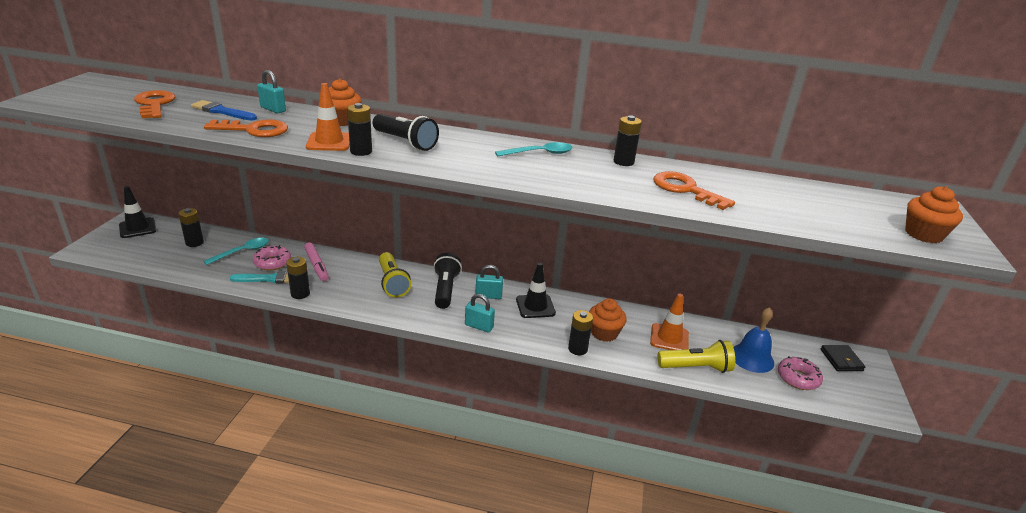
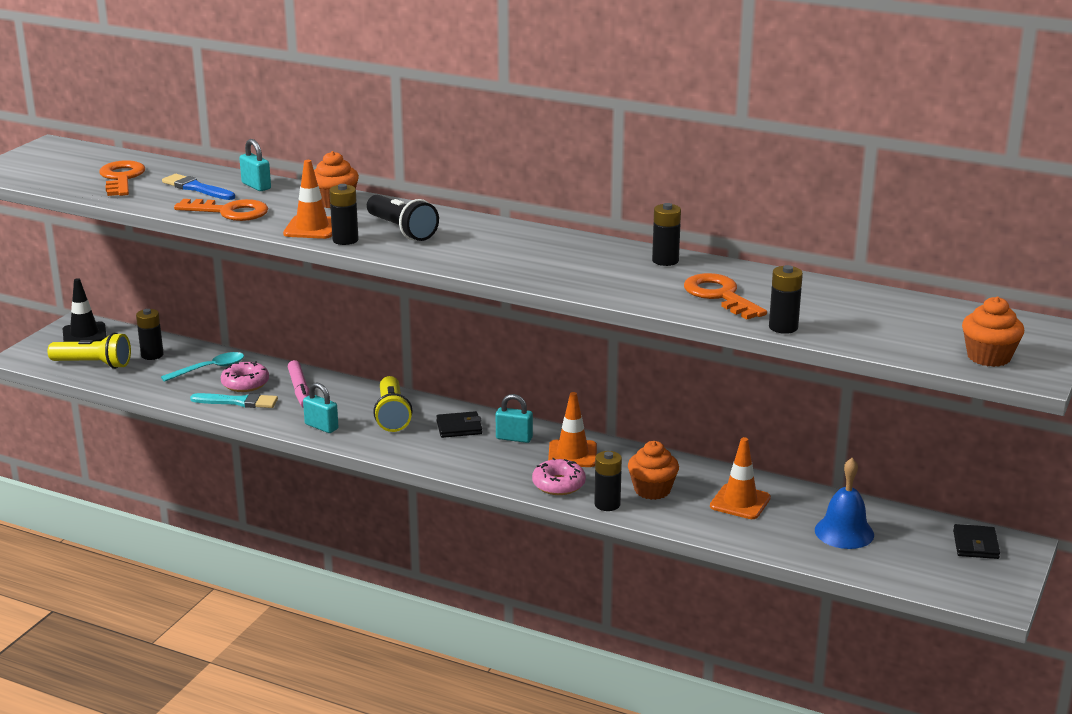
camera: 15 degrees right, 5 degrees down
black battery [286,257,310,299] -> black battery moved to [769,265,803,334]
black flashlight [434,253,462,309] -> black wallet [436,411,482,438]
turquoise padlock [465,294,495,332] -> turquoise padlock moved to [303,382,339,433]
turquoise spoon [495,142,573,157] -> none
black traffic cone [516,263,556,318] -> orange traffic cone [548,392,597,467]
yellow flashlight [657,340,735,373] -> yellow flashlight moved to [47,332,131,369]
pink donut [778,356,823,390] -> pink donut moved to [532,458,586,495]

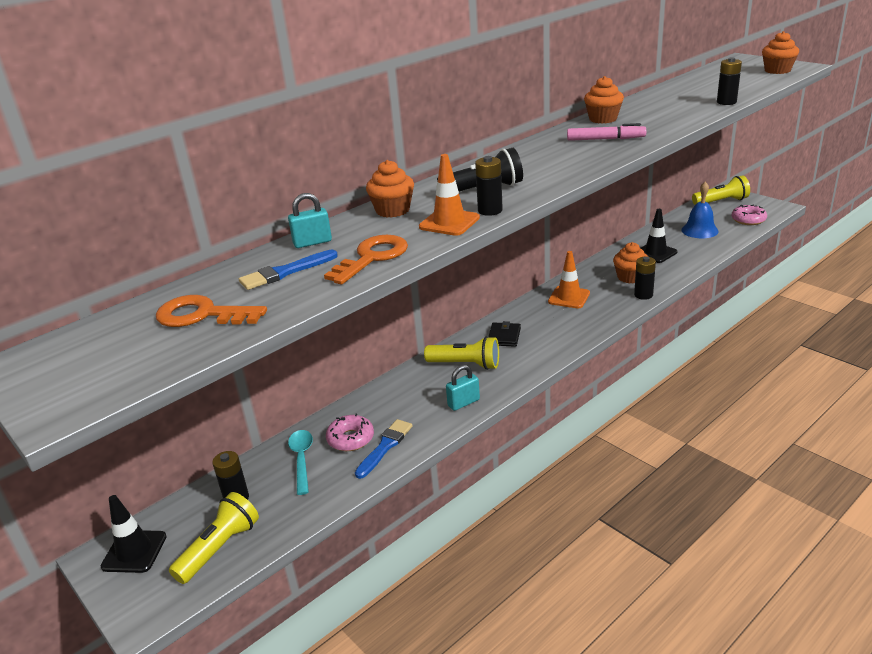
camera: 65 degrees left, 5 degrees up
turquoise brush [190,393,278,408] -> blue brush [355,419,413,479]
pink marker [288,360,309,408] -> pink marker moved to [567,123,646,141]
turquoise padlock [496,394,533,443] -> none
pink donut [532,458,586,495] -> pink donut moved to [731,205,767,225]
black battery [652,203,681,266] -> orange cupcake [584,76,624,124]
orange key [684,273,767,320] -> none
orange traffic cone [710,437,771,519] -> black traffic cone [641,209,677,263]
black wallet [953,524,1000,559] -> yellow flashlight [692,176,750,205]

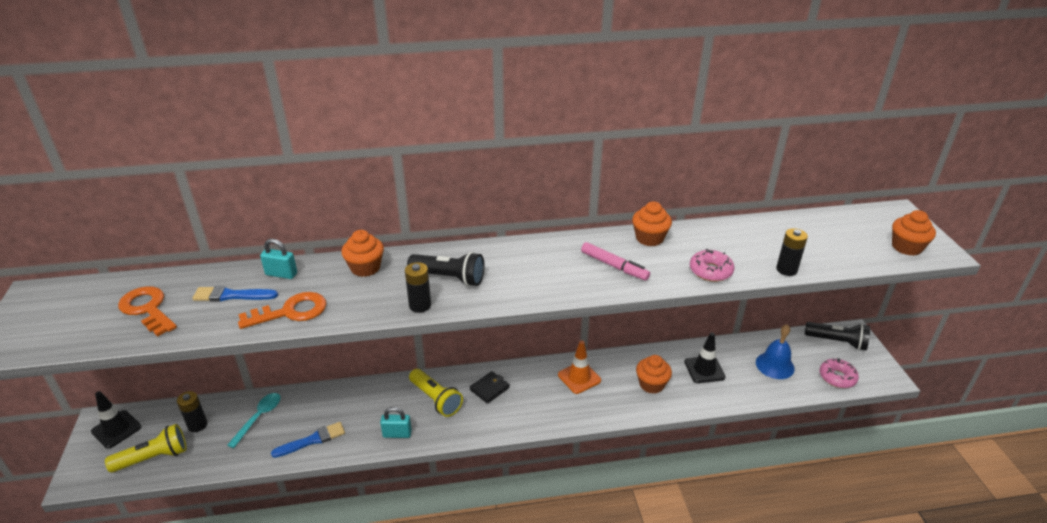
camera: 30 degrees right, 5 degrees up
pink donut [326,414,374,451] -> pink donut moved to [690,249,734,282]
orange traffic cone [419,154,480,236] -> none
black battery [634,257,656,300] -> none
yellow flashlight [692,176,750,205] -> black flashlight [805,322,870,350]

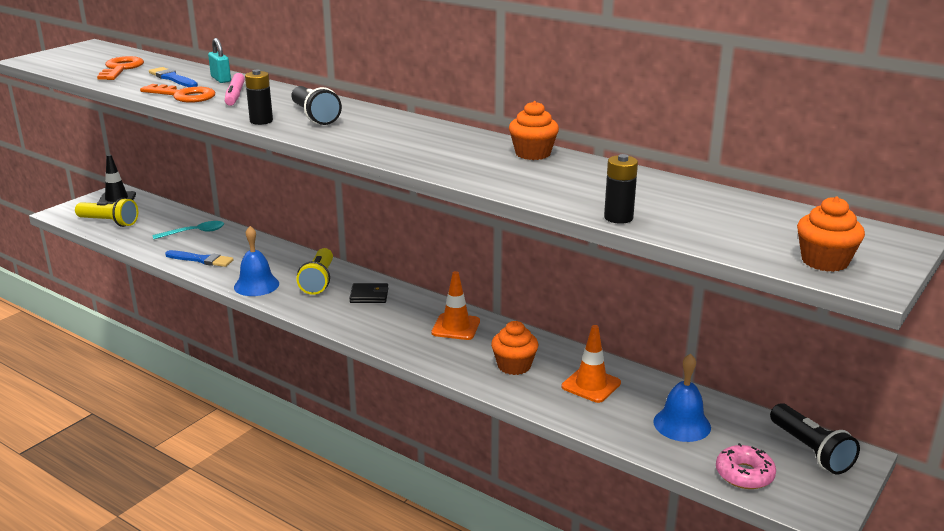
camera: 45 degrees right, 10 degrees down
black battery [177,391,207,432] -> none
orange cupcake [341,230,384,277] -> none
turquoise padlock [380,407,412,438] -> blue bell [234,226,279,296]
pink marker [581,242,650,281] -> pink marker moved to [225,73,245,106]
black traffic cone [685,333,725,383] -> orange traffic cone [562,325,621,403]
pink donut [690,249,734,282] -> none

